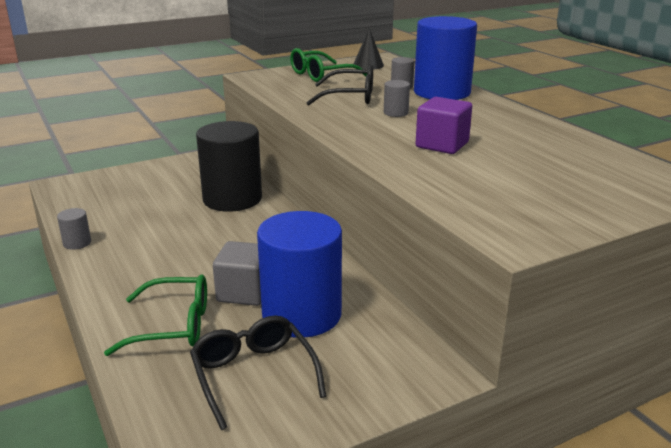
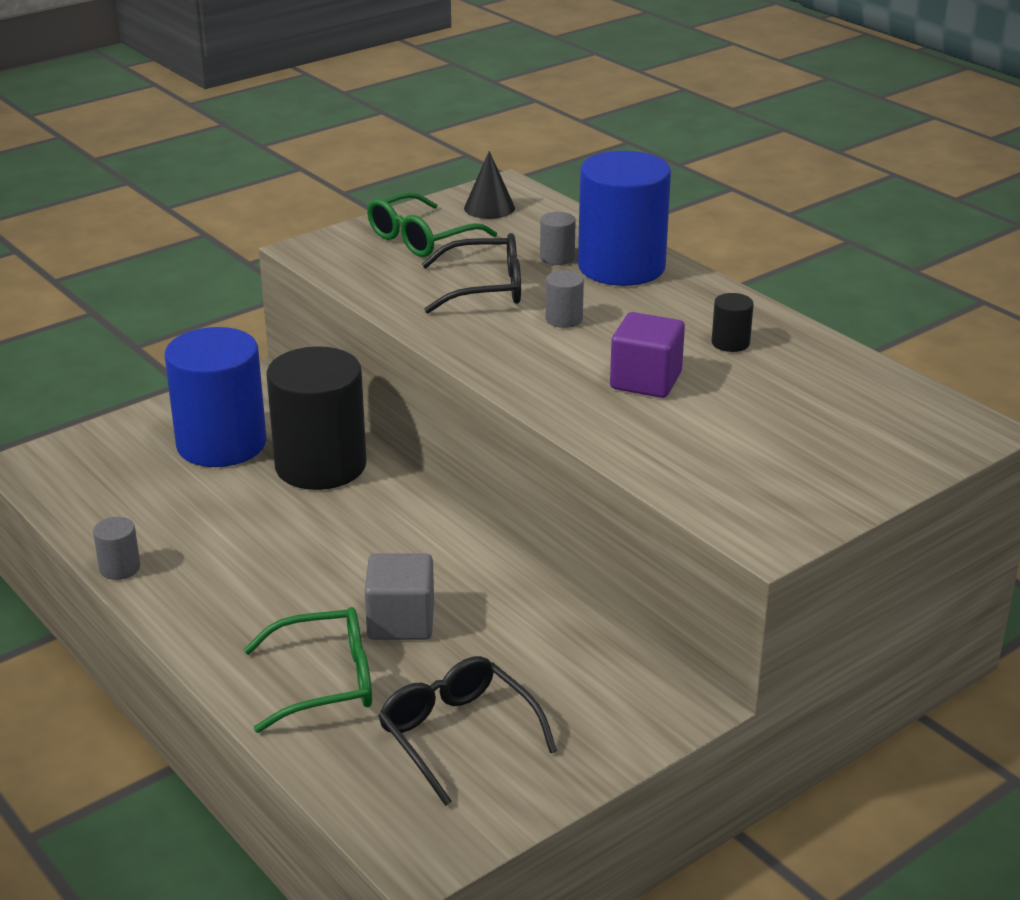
camera: 10 degrees left, 5 degrees up
blue cylinder [257,211,342,338] -> blue cylinder moved to [164,327,266,467]
none -> black cylinder [712,293,754,352]

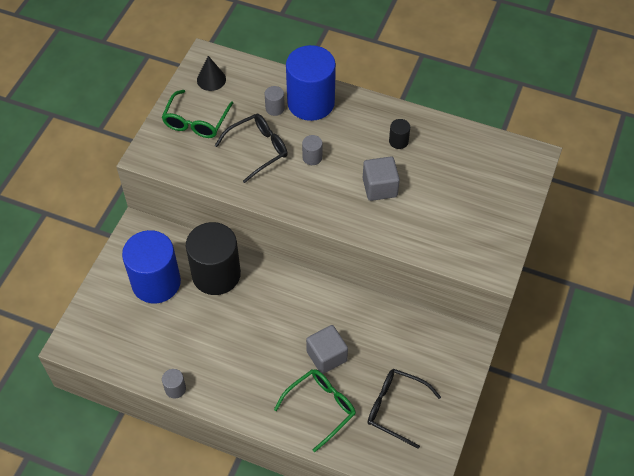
camera: 30 degrees left, 25 degrees up
purple cube [610,312,685,398] -> grey cube [363,156,400,201]

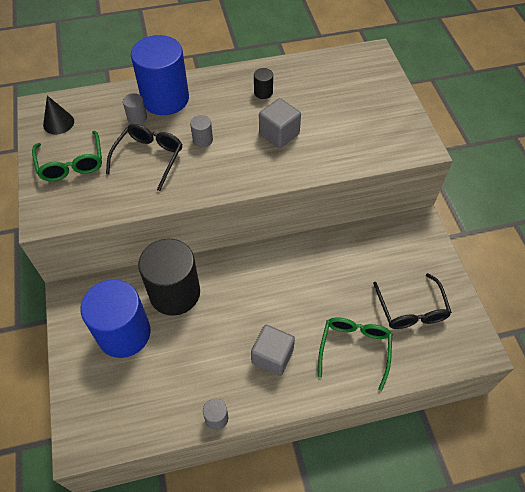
camera: 35 degrees left, 0 degrees up
grey cube [306,325,348,374] -> grey cube moved to [251,325,295,376]
black glasses [368,369,441,449] -> black glasses turned 90 degrees counterclockwise [373,273,452,329]

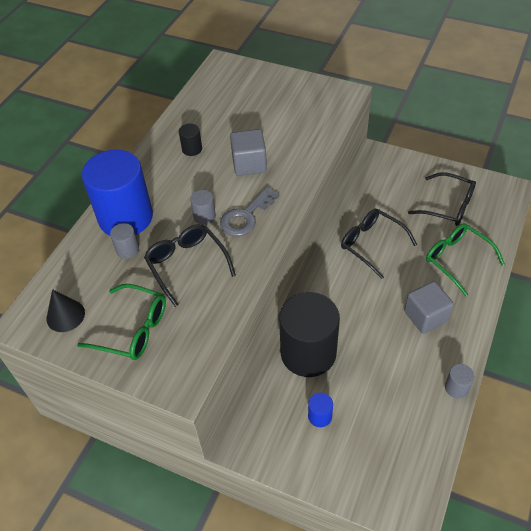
camera: 50 degrees left, 5 degrees down
blue cylinder [80,279,151,358] -> blue cylinder [308,393,333,427], size x0.40
none -> grey key [220,187,279,236]
none -> black glasses [341,209,417,279]

